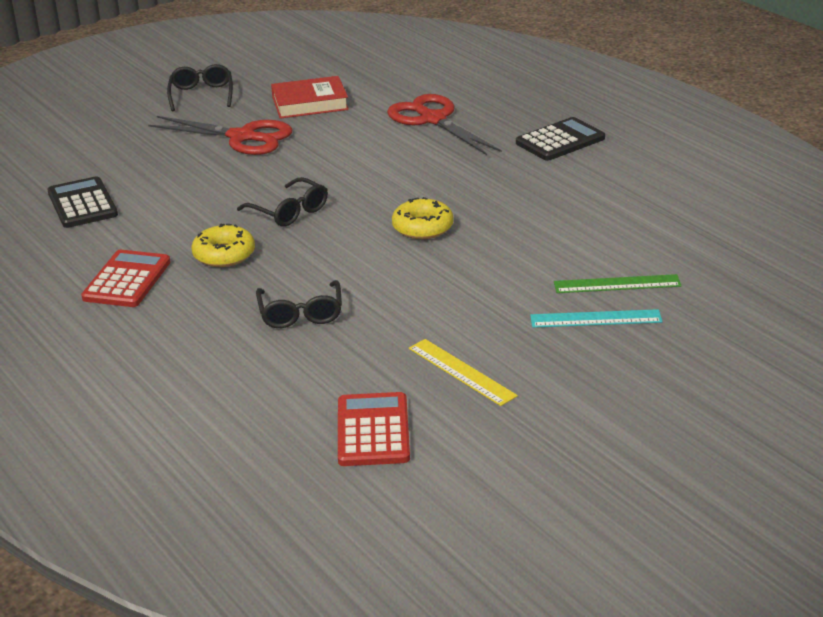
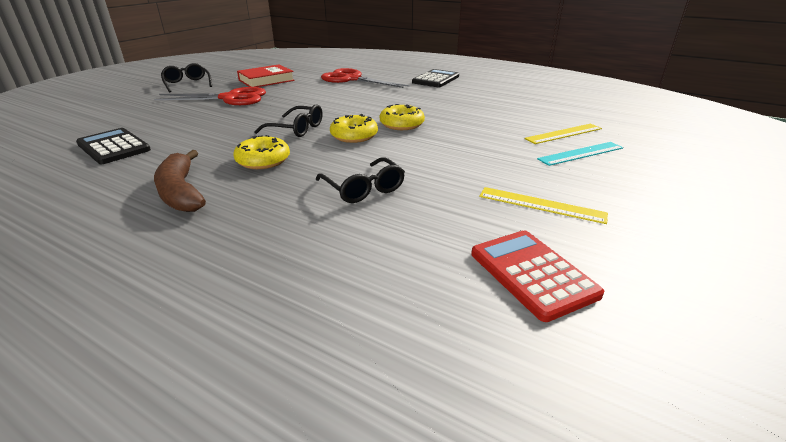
camera: 25 degrees left, 0 degrees up
red calculator [81,250,170,307] -> brown banana [154,150,206,212]
green ruler [554,274,682,293] -> yellow ruler [524,124,602,144]
none -> yellow donut [330,114,378,143]

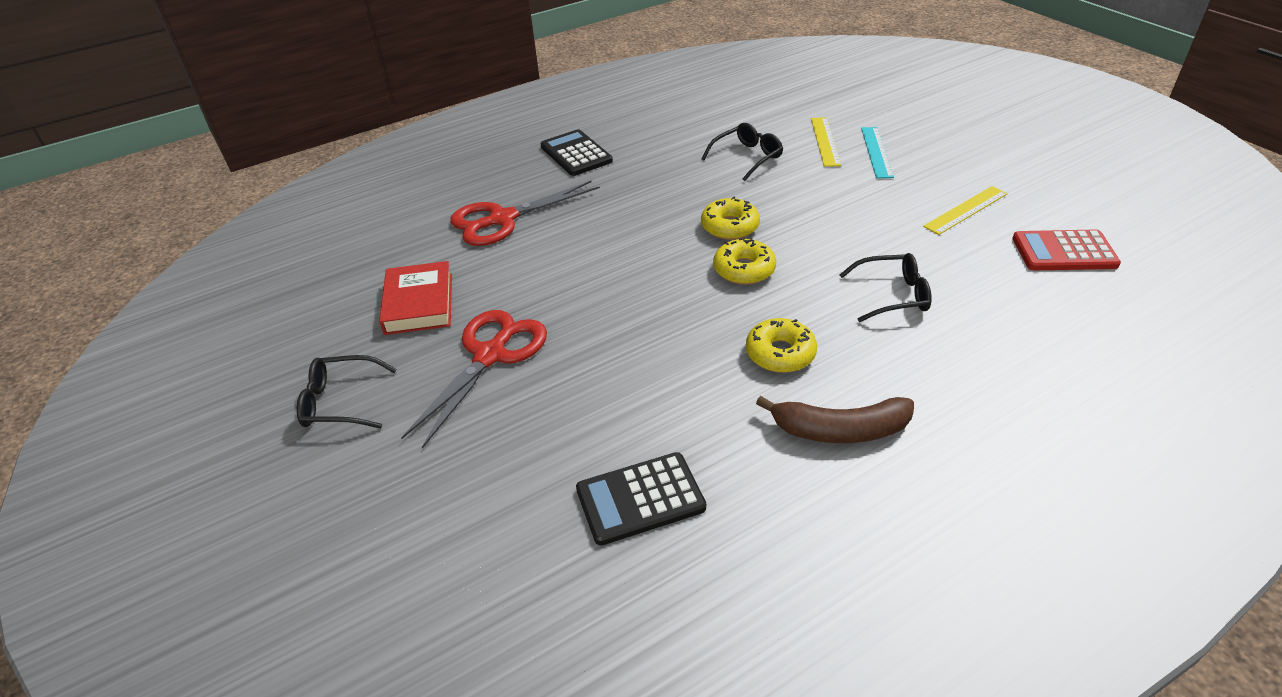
camera: 60 degrees left, 10 degrees up
black glasses [254,104,323,137] -> black glasses moved to [702,123,783,181]

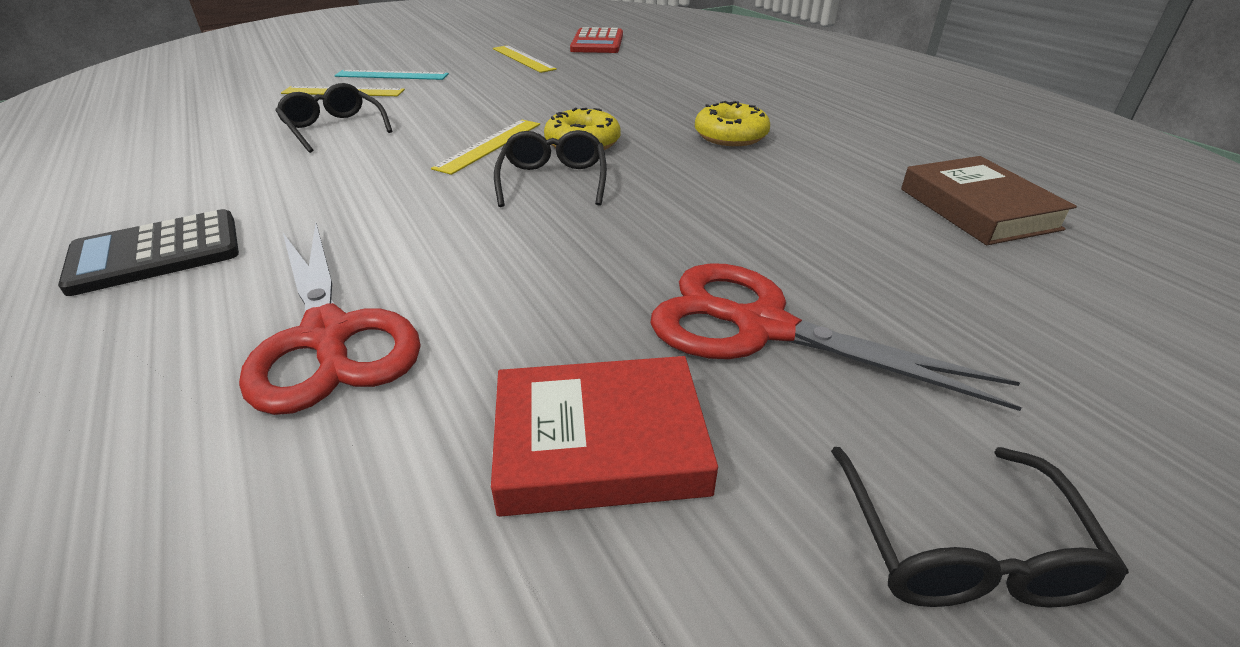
camera: 90 degrees left, 5 degrees down
black calculator [576,452,706,545] -> brown book [901,156,1077,245]
yellow donut [701,197,760,240] -> yellow ruler [431,120,540,175]
brown banana [756,396,914,443] -> none
black glasses [840,253,932,322] -> black glasses moved to [494,130,607,207]

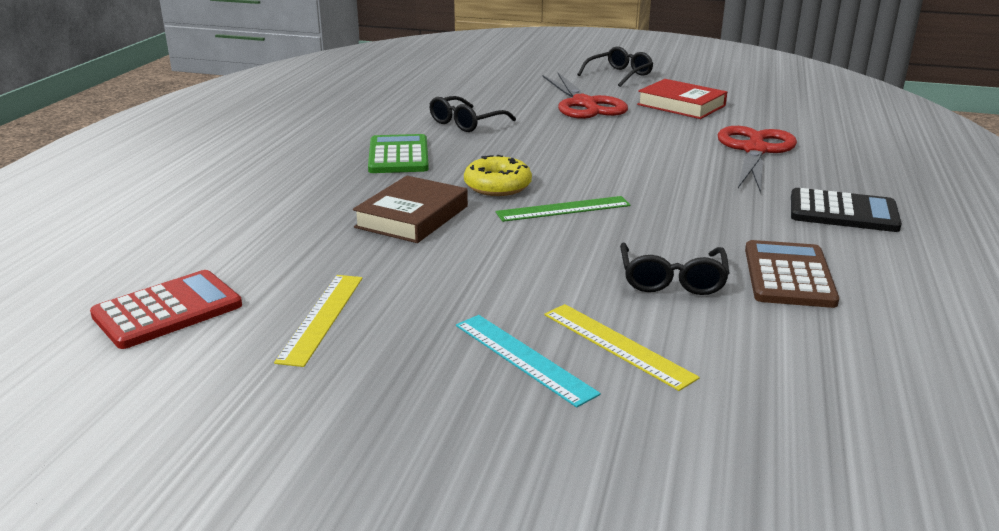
camera: 135 degrees left, 10 degrees down
yellow ruler [431,120,540,175] -> green ruler [496,196,630,222]
black glasses [494,130,607,207] -> black glasses moved to [430,96,516,132]
yellow donut [695,101,770,146] -> green calculator [368,134,429,173]
brown book [901,156,1077,245] -> brown book moved to [353,176,468,243]
none -> brown calculator [745,240,839,308]

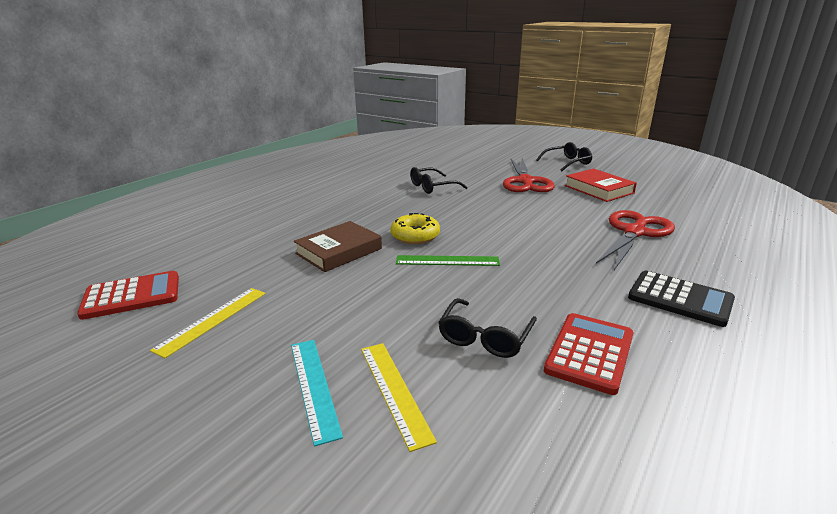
camera: 20 degrees right, 0 degrees up
green calculator [368,134,429,173] -> none
brown calculator [745,240,839,308] -> red calculator [544,313,634,395]

